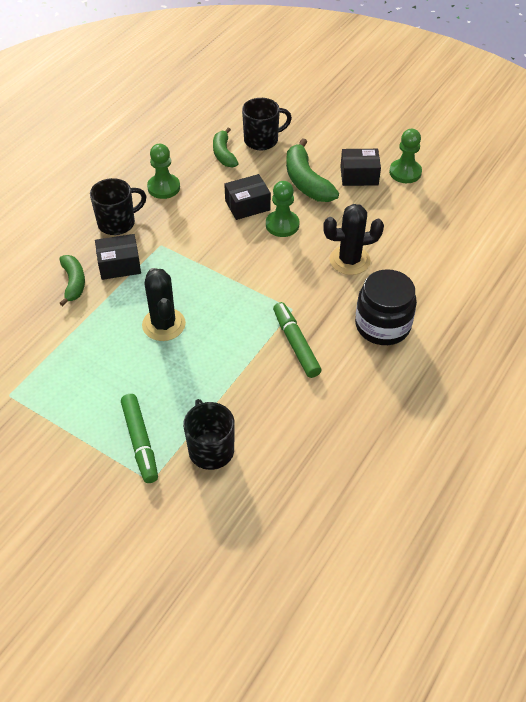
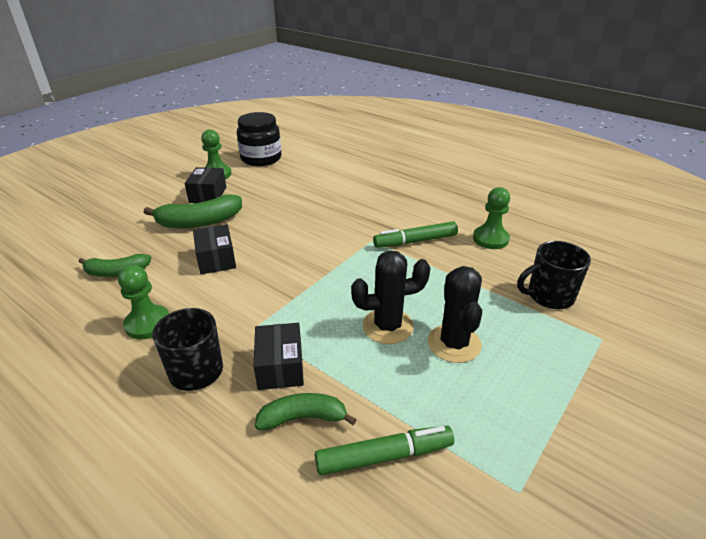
camera: 85 degrees left, 15 degrees down
green marker [121,394,158,483] -> green marker moved to [315,426,454,476]
black mug [242,98,292,150] -> none
green pawn [266,181,299,237] -> green pawn moved to [473,187,510,249]
black cactus [323,204,384,275] -> black cactus moved to [428,266,482,363]
black jar [355,269,417,345] -> black jar moved to [237,112,281,166]

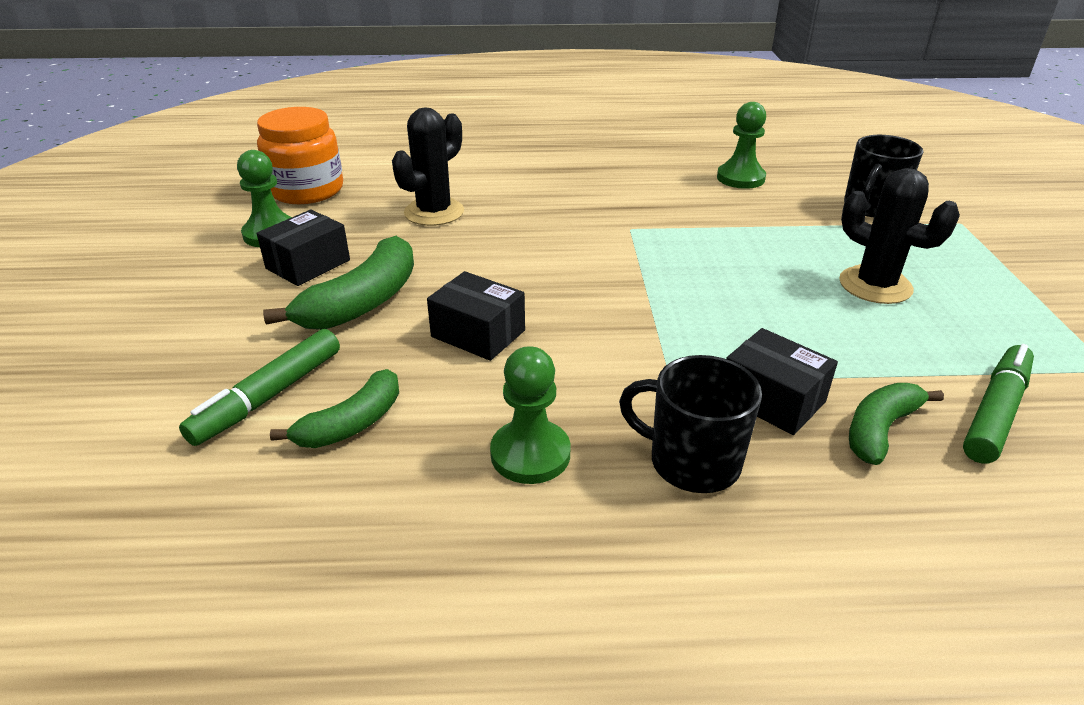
camera: 40 degrees left, 0 degrees up
black box [184,167,226,203] -> black box turned 75 degrees clockwise [257,210,350,286]
black jar [237,112,281,166] -> orange jar [257,107,343,204]
black cactus [351,251,430,344] -> black cactus moved to [392,107,464,226]
green marker [373,221,458,248] -> green marker moved to [179,329,340,446]

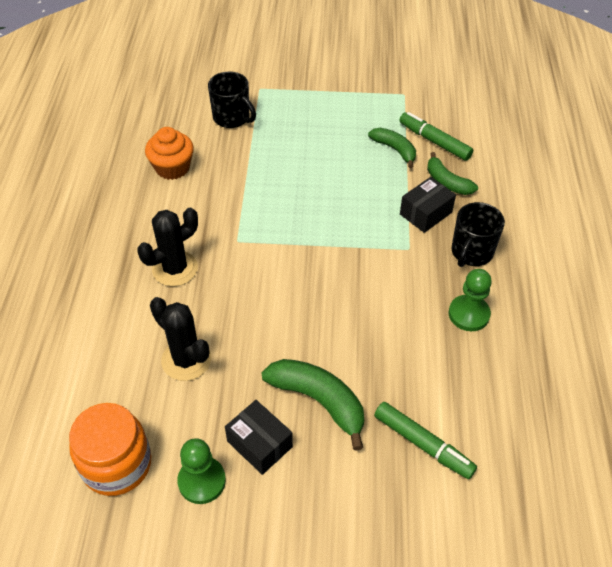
camera: 85 degrees left, 15 degrees up
green banana [270,369,399,448] -> green banana moved to [368,128,416,168]
black box [427,271,525,361] -> none
green pawn [717,102,766,189] -> orange cupcake [145,127,194,180]
black cactus [839,168,960,304] -> black cactus moved to [137,208,198,286]

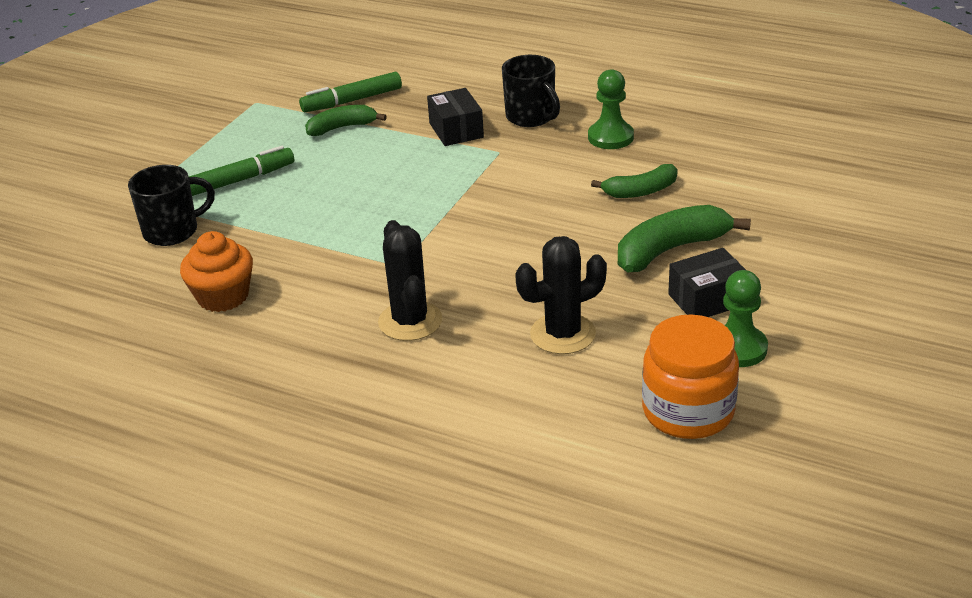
camera: 65 degrees left, 15 degrees down
green marker [374,402,477,479] -> green marker moved to [189,146,294,196]
green banana [427,152,478,195] -> green banana moved to [591,164,678,198]

